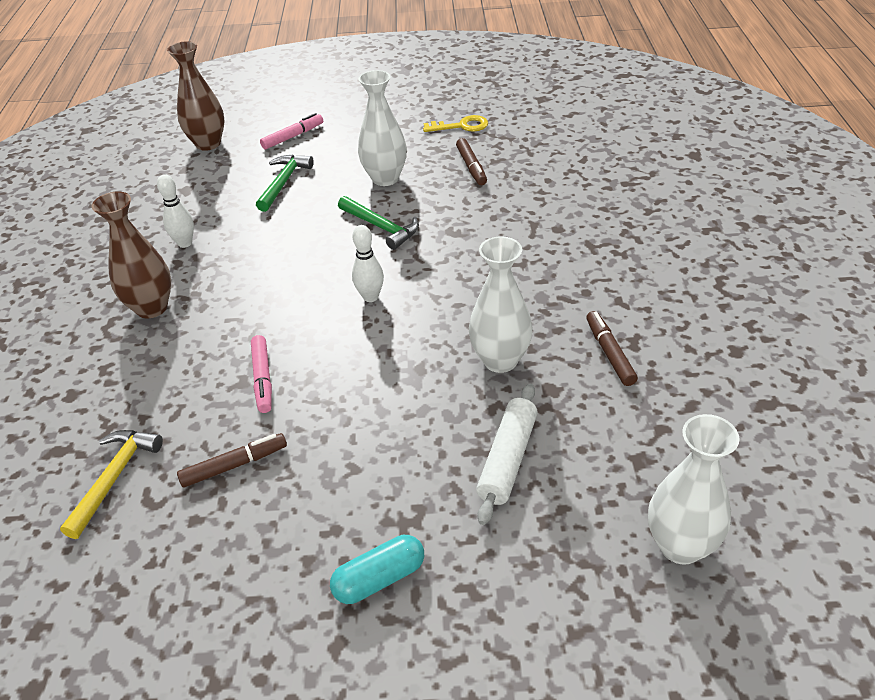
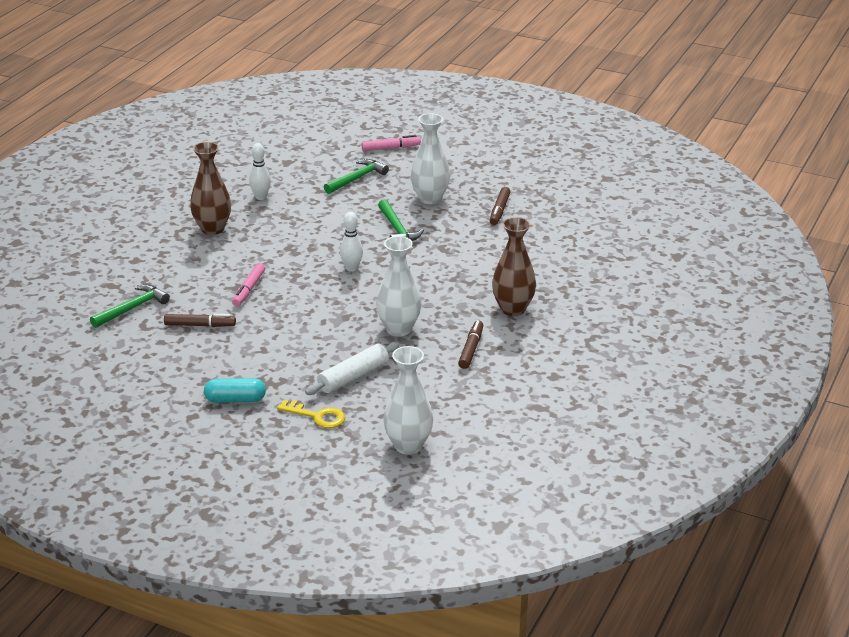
camera: 25 degrees right, 10 degrees down
yellow hammer [60,430,163,539] -> green hammer [90,284,170,328]
brown vase [167,41,225,151] -> brown vase moved to [492,217,536,316]
yellow key [423,115,488,132] -> yellow key moved to [277,400,346,428]

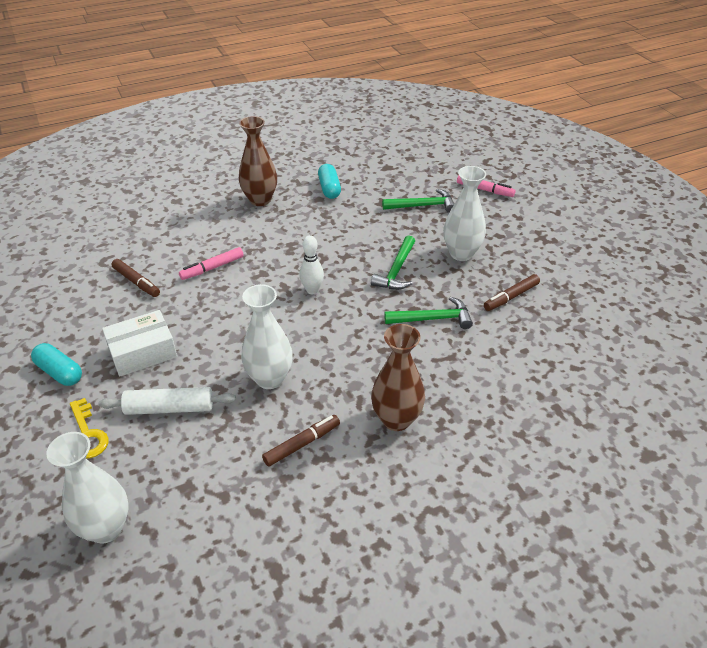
camera: 40 degrees right, 10 degrees up
green hammer [90,284,170,328] -> green hammer moved to [384,297,473,329]
white bowling pin [249,143,271,200] -> turquoise capsule [318,164,341,199]
none -> white box [102,310,177,377]

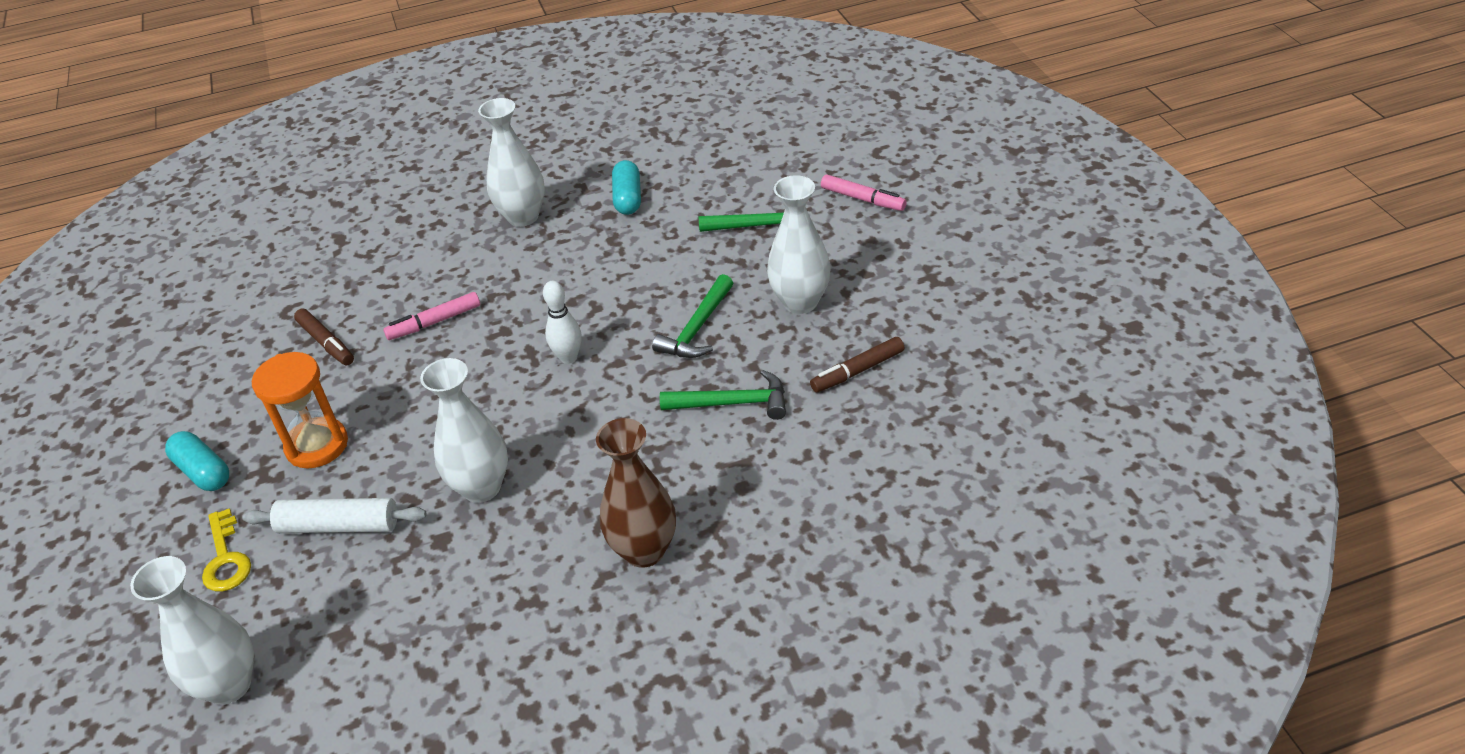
camera: 10 degrees right, 0 degrees up
white box [102,310,177,377] -> orange hourglass [252,352,348,469]
brown vase [239,116,277,206] -> white vase [478,98,545,227]
brown marker [262,415,340,467] -> none

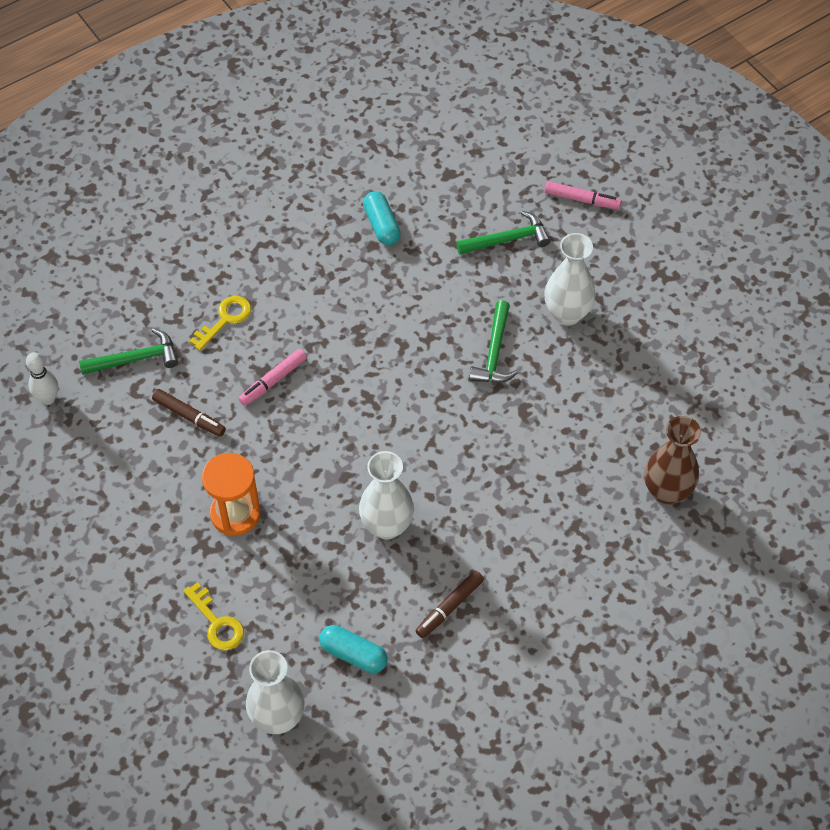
camera: 20 degrees left, 15 degrees up
turquoise capsule [165,431,229,491] -> turquoise capsule moved to [319,625,388,673]
white rolling pin [243,498,427,533] -> none
white vase [478,98,545,227] -> none
white bowling pin [543,281,582,364] -> white bowling pin moved to [26,352,58,405]
brown vase [596,418,676,568] -> brown vase moved to [644,416,701,505]
green hammer [660,370,786,420] -> green hammer moved to [79,328,178,375]
brown marker [810,337,904,392] -> brown marker moved to [415,571,484,638]
none -> yellow key [190,296,251,351]

